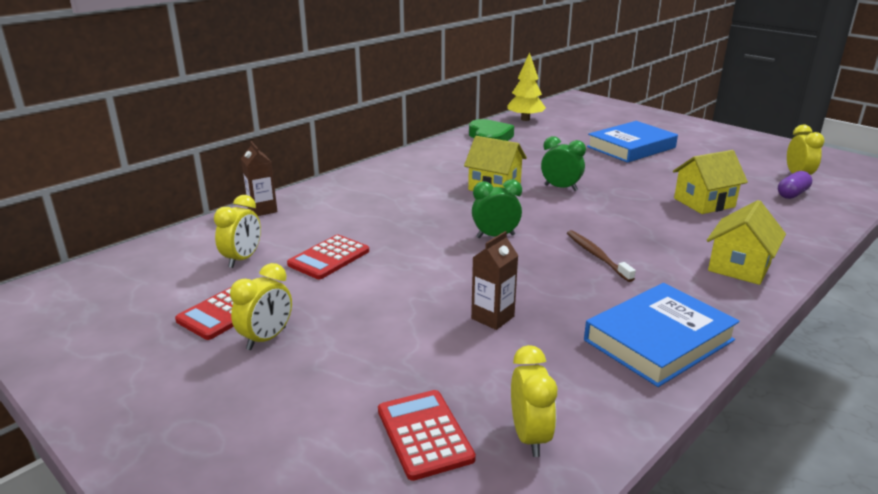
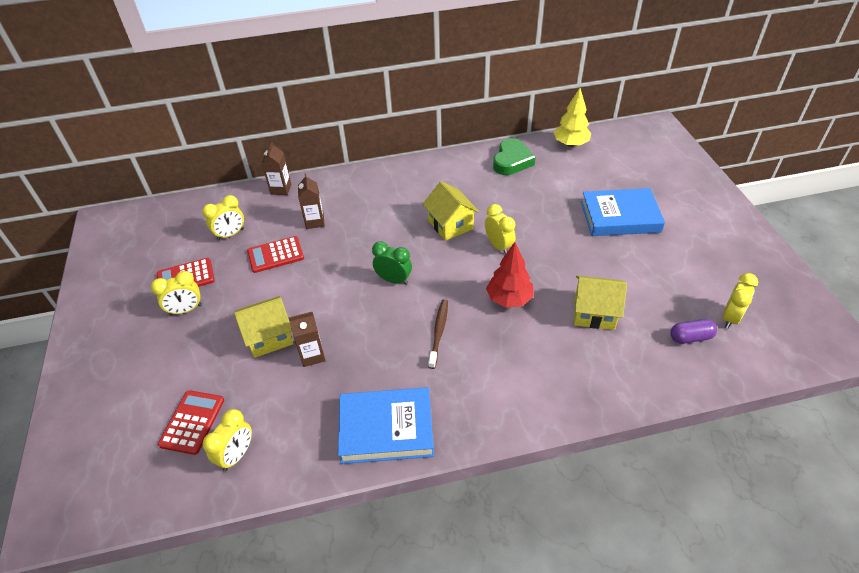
camera: 35 degrees right, 20 degrees up
green clock [541,136,586,191] -> yellow clock [485,204,515,254]
yellow house [707,200,786,285] -> yellow house moved to [234,296,293,358]
none -> brown carton [298,174,325,229]
none -> red tree [486,242,533,308]

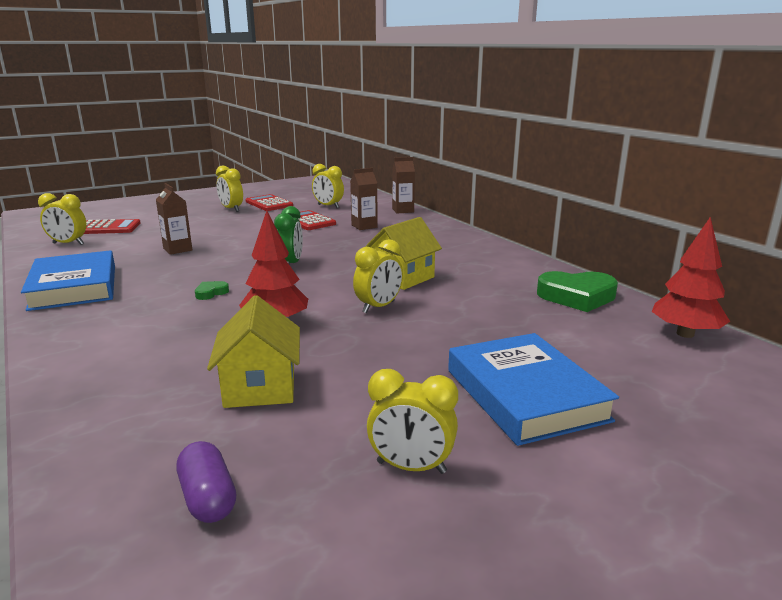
camera: 70 degrees right, 25 degrees down
yellow house [234,296,293,358] -> none
brown toothbrush [428,299,448,369] -> green heart [195,281,229,300]
yellow tree [554,88,591,147] -> red tree [652,217,730,338]
yellow clock [722,273,758,329] -> yellow clock moved to [367,369,458,474]

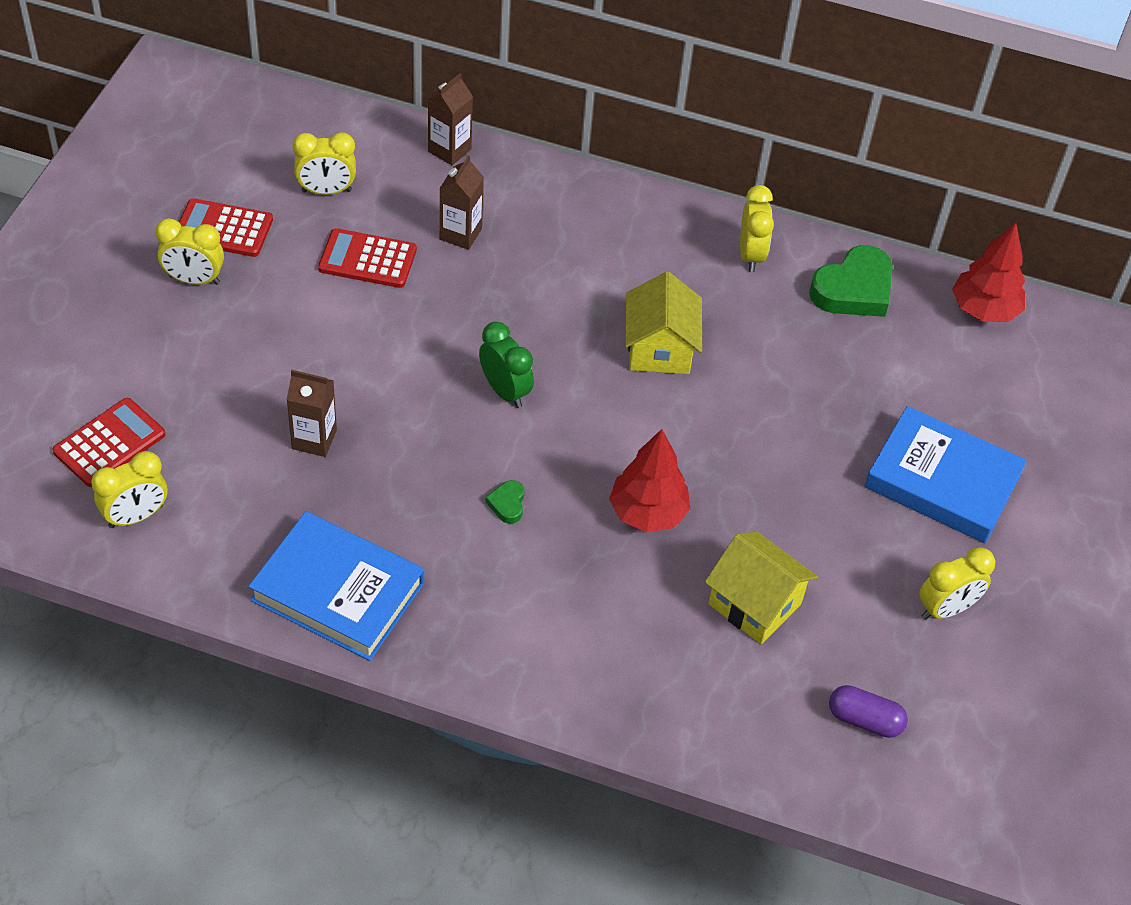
camera: 45 degrees left, 30 degrees up
yellow clock [353,239,403,313] -> yellow clock moved to [740,185,774,272]

